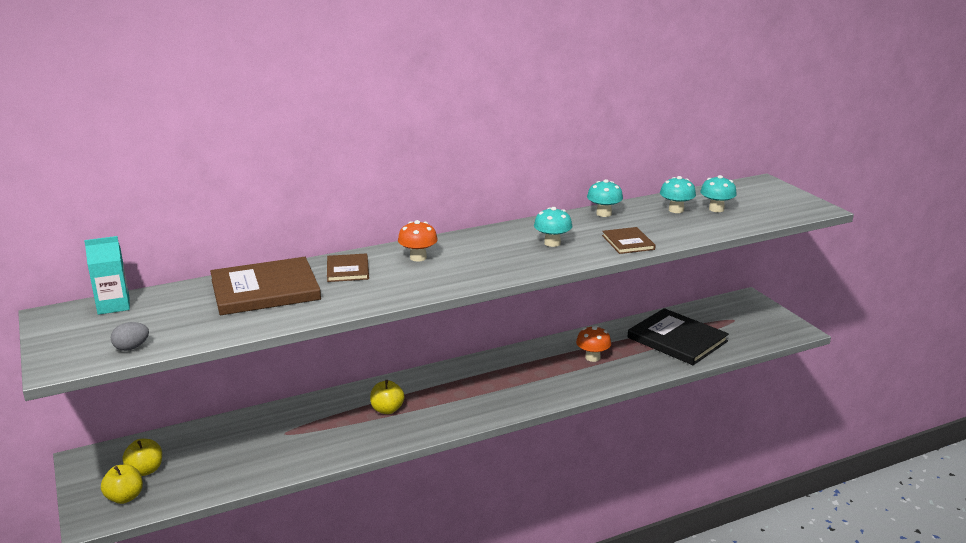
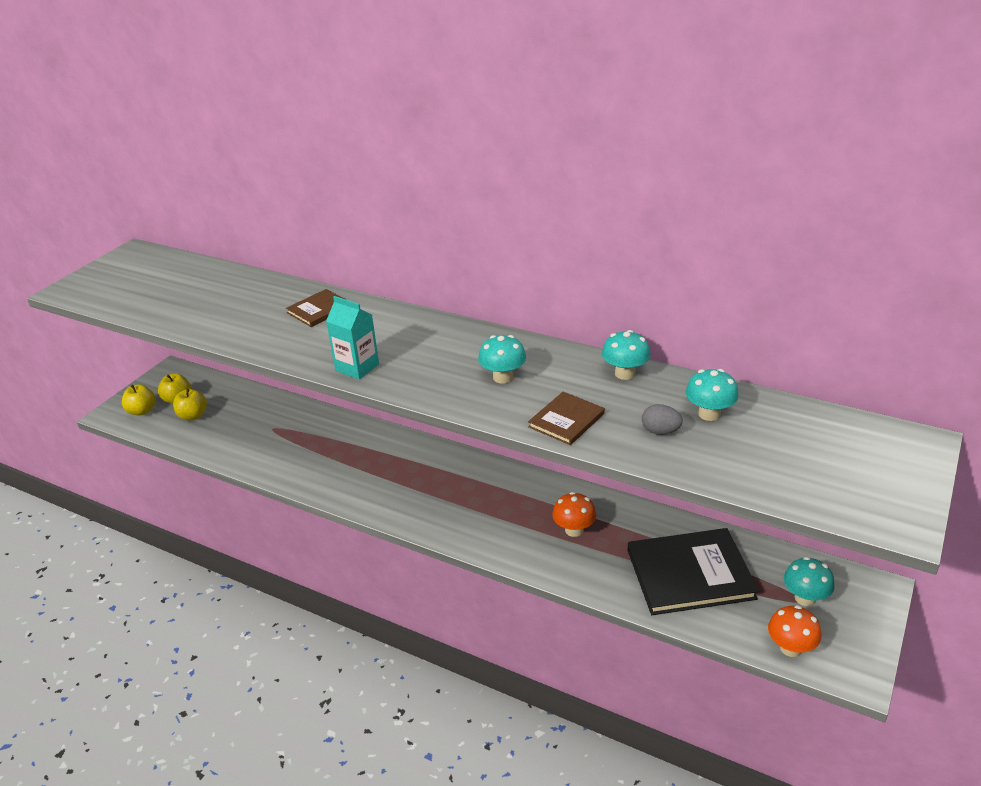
camera: 55 degrees right, 10 degrees up
turquoise carton [84,236,130,315] -> turquoise carton moved to [326,296,379,380]
grey egg [111,322,149,351] -> grey egg moved to [642,404,683,435]
brown book [210,257,321,315] -> none
yellow apple [370,380,404,414] -> yellow apple moved to [173,389,207,420]
orange mushroom [398,220,438,261] -> orange mushroom moved to [768,605,821,657]
black book [628,308,729,365] -> black book turned 75 degrees clockwise [627,528,759,615]
turquoise mushroom [700,175,737,212] -> turquoise mushroom moved to [784,557,834,606]

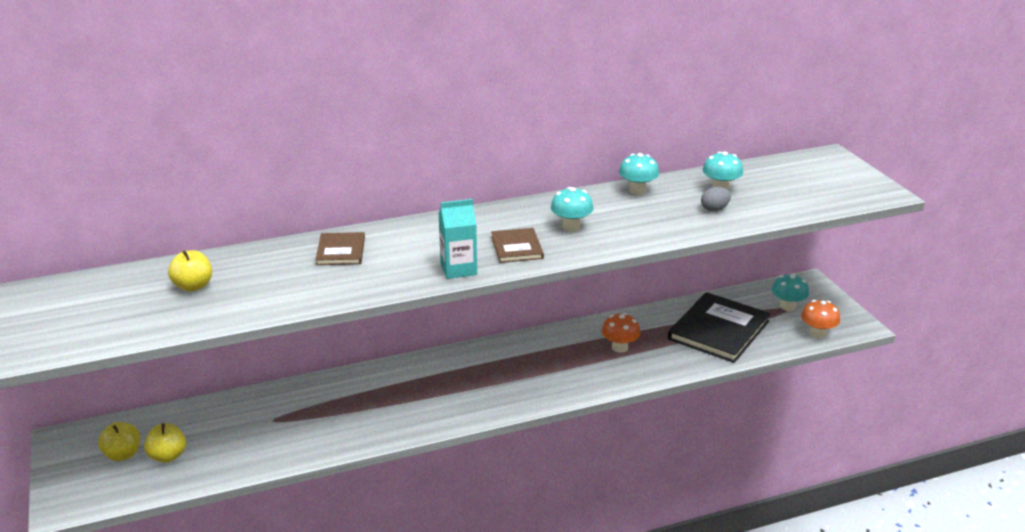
camera: 50 degrees left, 5 degrees down
yellow apple [122,384,156,415] -> yellow apple moved to [168,250,212,292]
brown book [528,392,605,445] -> brown book moved to [491,228,544,263]

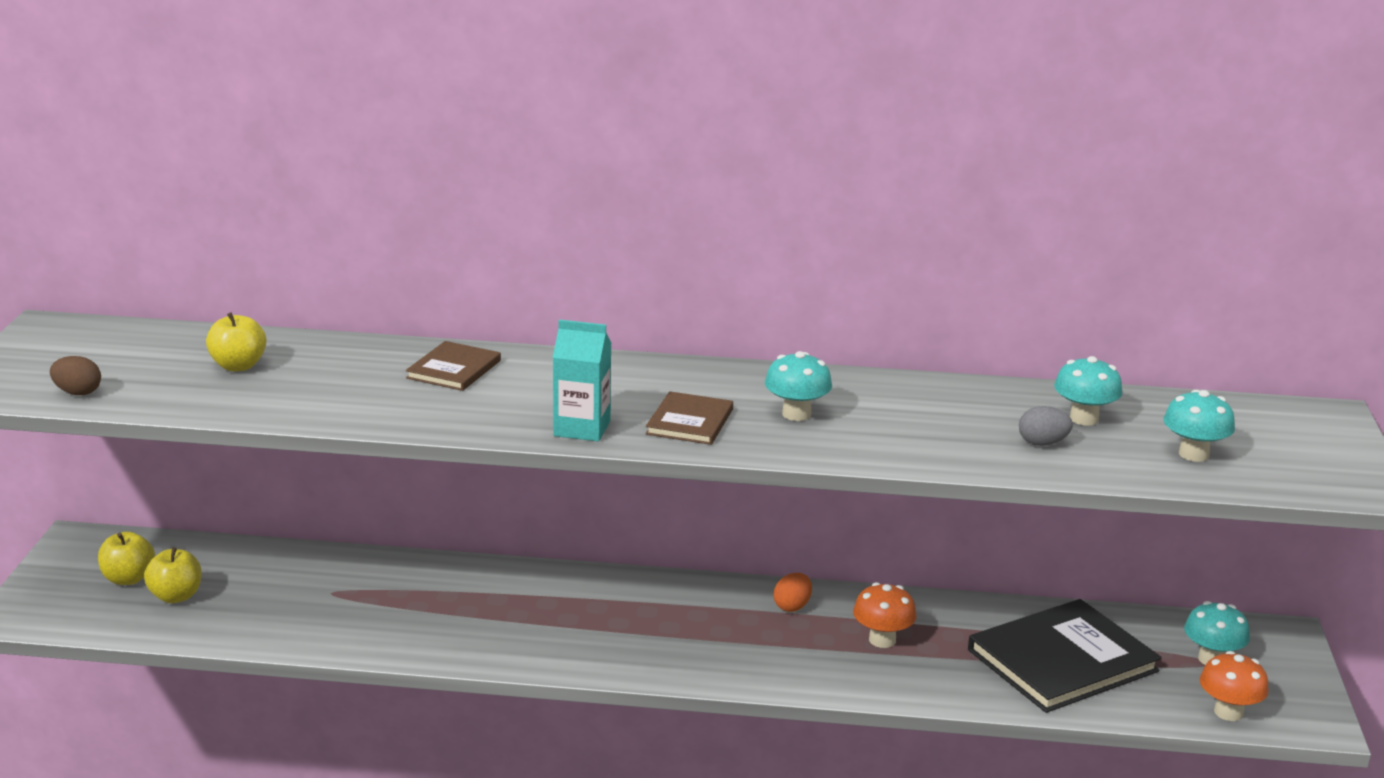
camera: 25 degrees right, 5 degrees down
turquoise mushroom [619,153,659,195] -> turquoise mushroom moved to [1163,390,1235,462]
none -> brown egg [50,356,101,395]
none -> orange egg [774,573,812,612]

